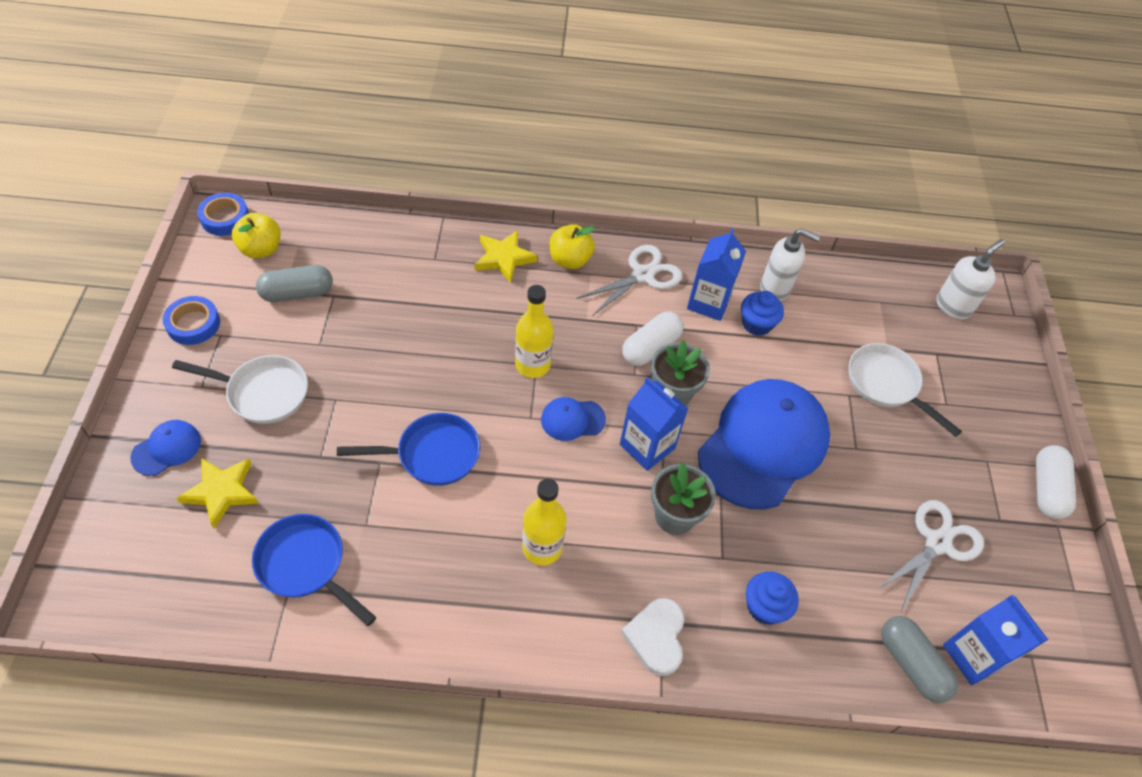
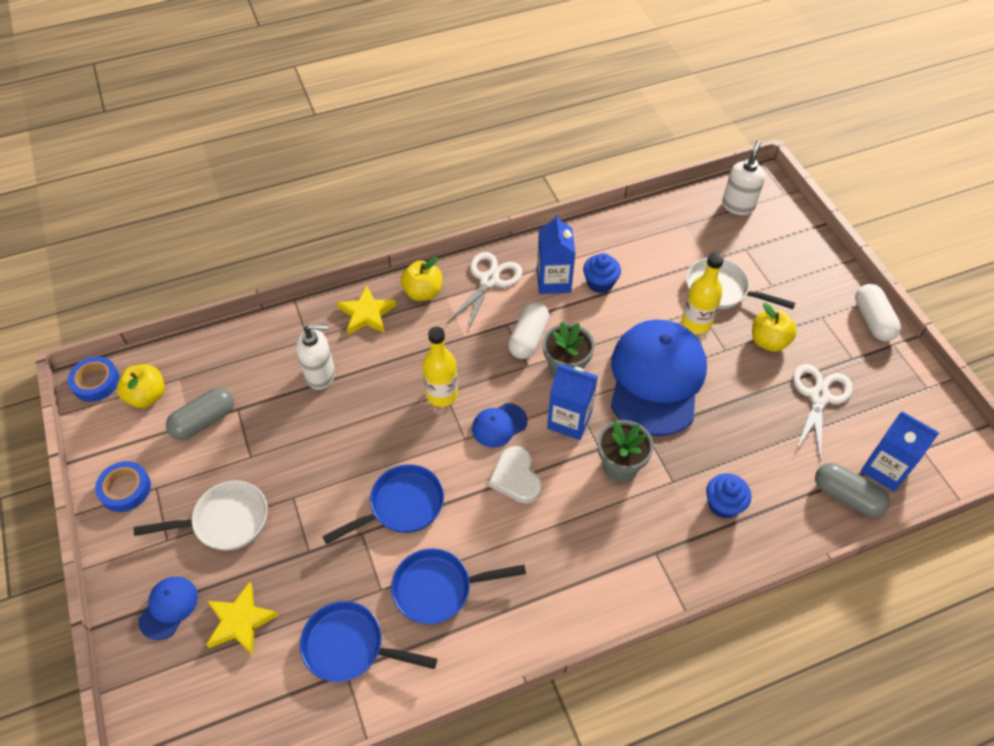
camera: 20 degrees left, 0 degrees up
yellow bottle [522,479,567,565] -> yellow bottle moved to [682,252,724,334]
white heart [621,598,684,676] -> white heart moved to [489,446,542,503]
white soap dispenser [760,229,820,301] -> white soap dispenser moved to [296,324,335,390]
none -> blue pan [391,548,526,624]
none -> yellow apple [752,303,797,352]

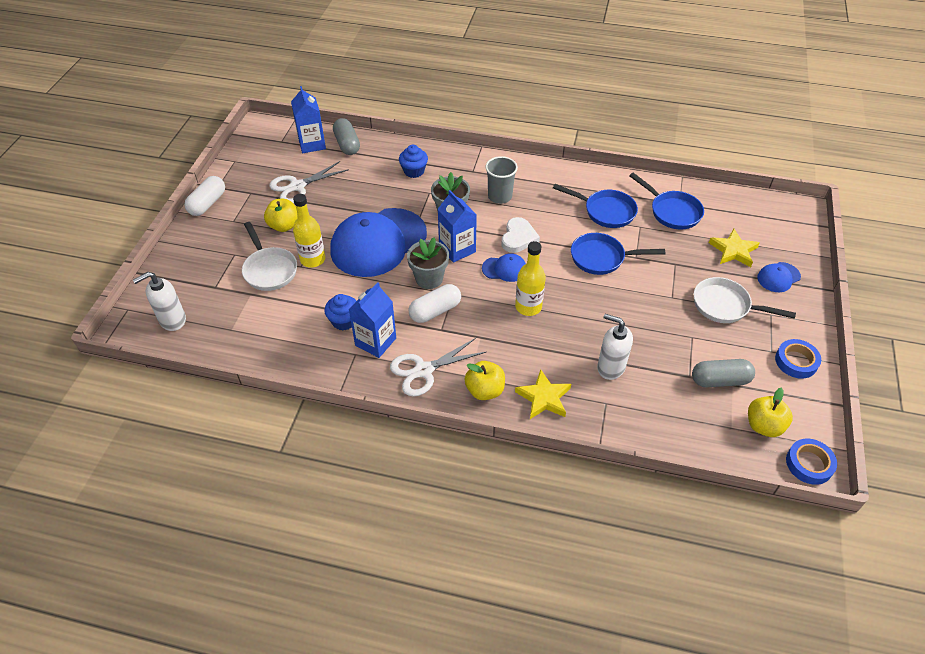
camera: 145 degrees left, 5 degrees down
none -> grey cup [485,156,518,204]

